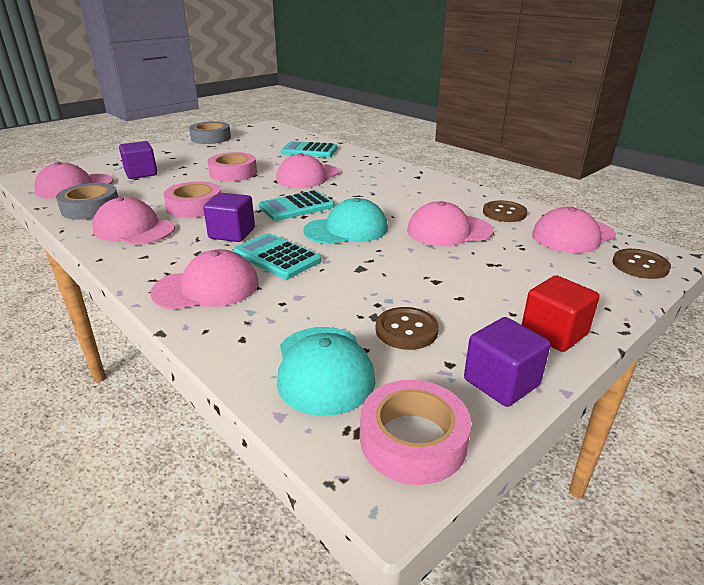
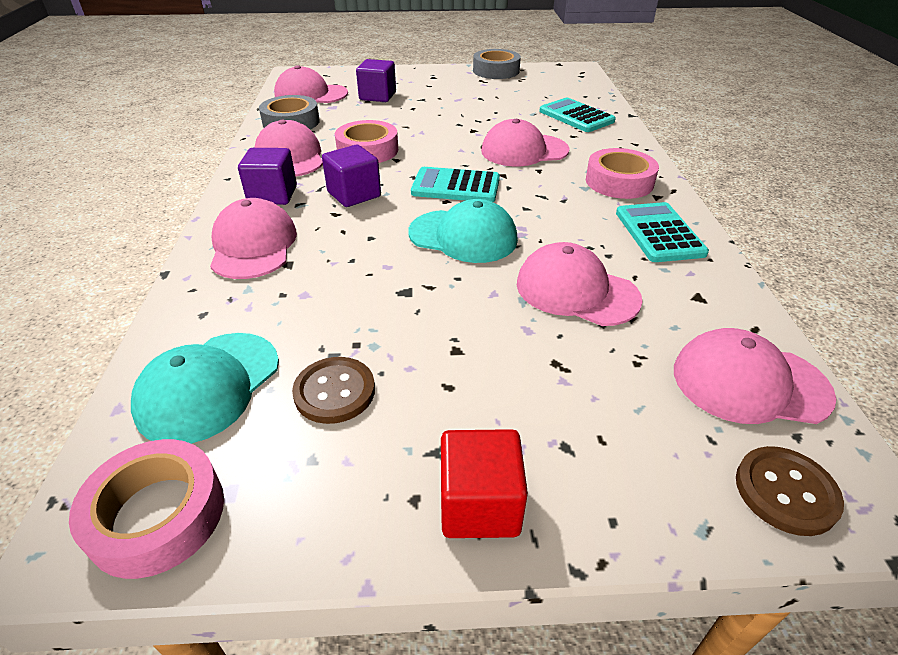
camera: 40 degrees right, 10 degrees up
pink cap [150,249,259,310] -> pink cap turned 120 degrees counterclockwise [210,198,297,279]
pink tape [208,152,257,182] -> pink tape moved to [586,148,659,199]
turquoise calculator [233,233,321,279] -> turquoise calculator moved to [616,202,709,262]
purple cube [464,317,551,407] -> purple cube moved to [238,148,297,205]
brown button [483,200,527,222] -> none

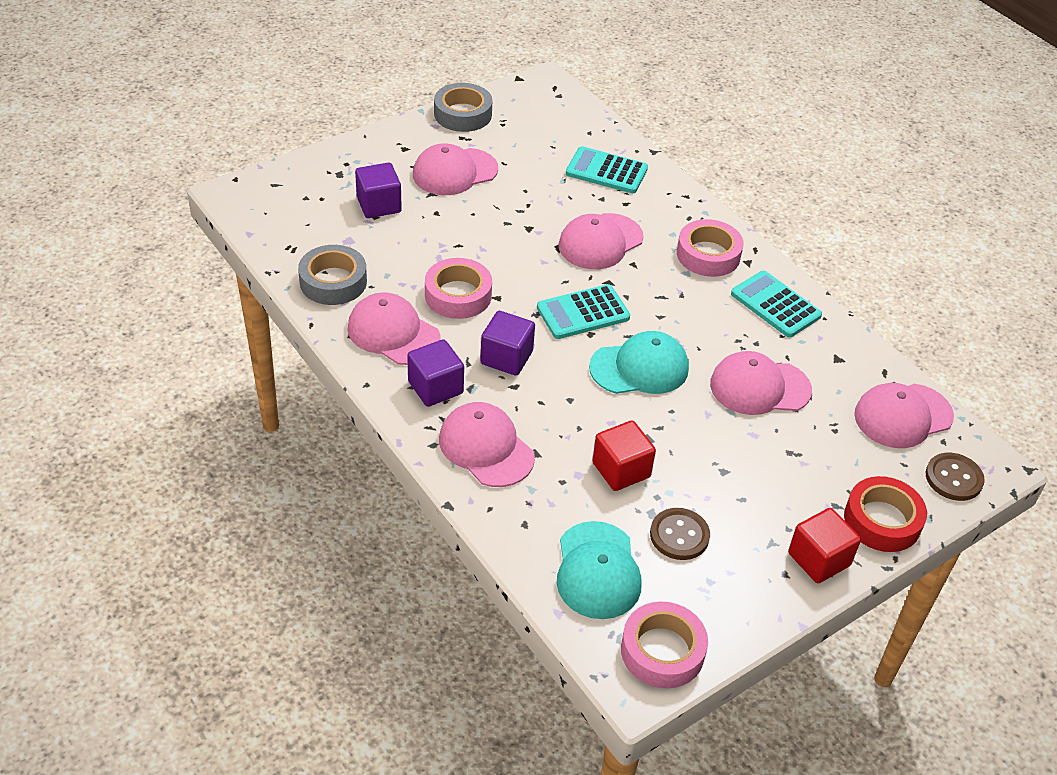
camera: 35 degrees left, 5 degrees up
pink cap [274,65,348,103] -> pink cap moved to [413,144,498,195]
none -> red cube [592,421,656,491]
none -> red tape [844,476,927,552]

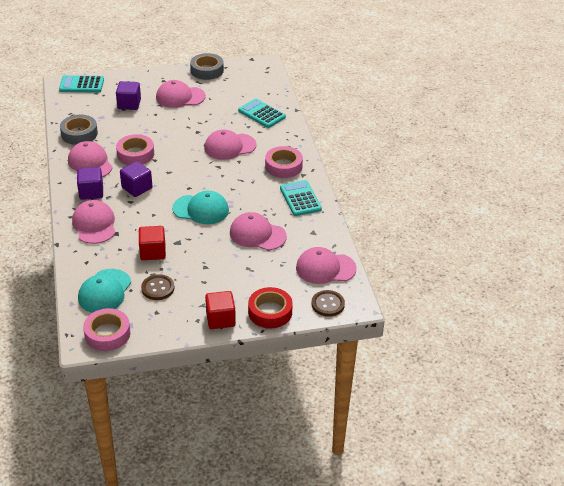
camera: 25 degrees right, 5 degrees down
turquoise calculator [537,284,630,339] -> turquoise calculator moved to [59,75,104,93]

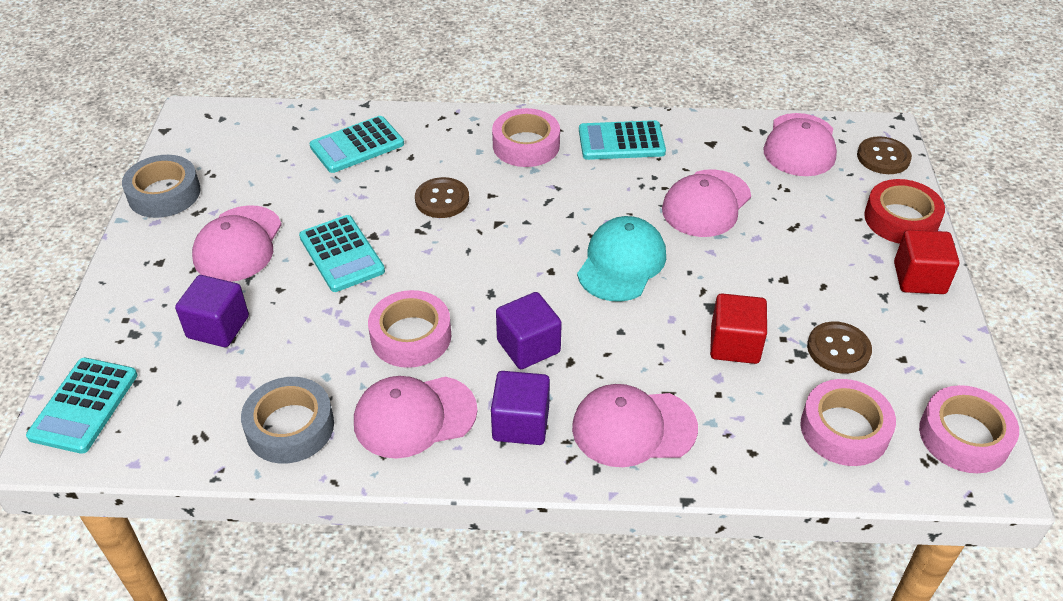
camera: 75 degrees left, 5 degrees up
turquoise cap [78,269,131,313] -> pink tape [800,379,896,466]
pink cap [204,129,257,160] -> brown button [415,177,469,218]
none -> turquoise calculator [299,215,385,292]

